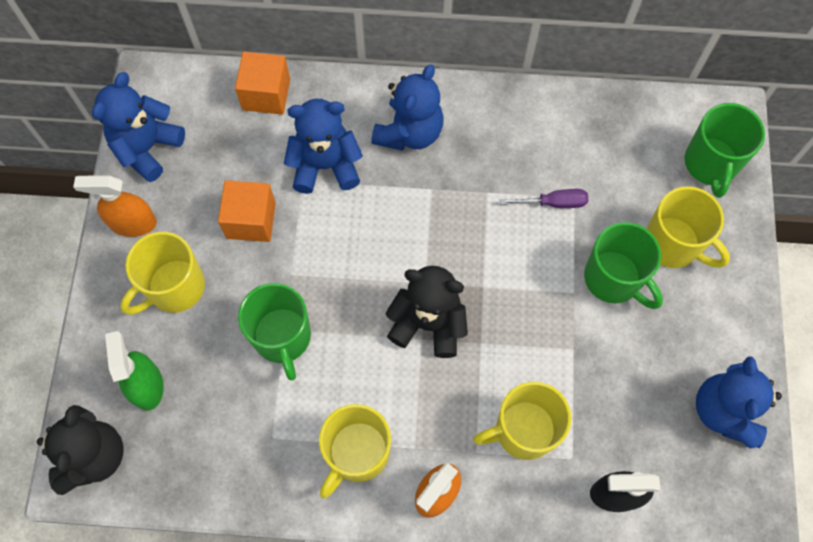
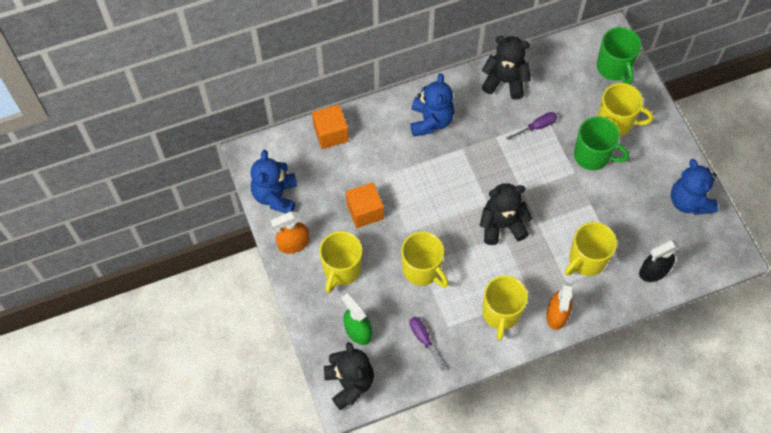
camera: 25 degrees left, 5 degrees down
green mug [238,283,311,381] -> yellow mug [401,232,449,287]
blue teddy bear [284,99,363,194] -> none
none -> purple screwdriver [409,317,445,371]
none -> black teddy bear [482,36,531,100]

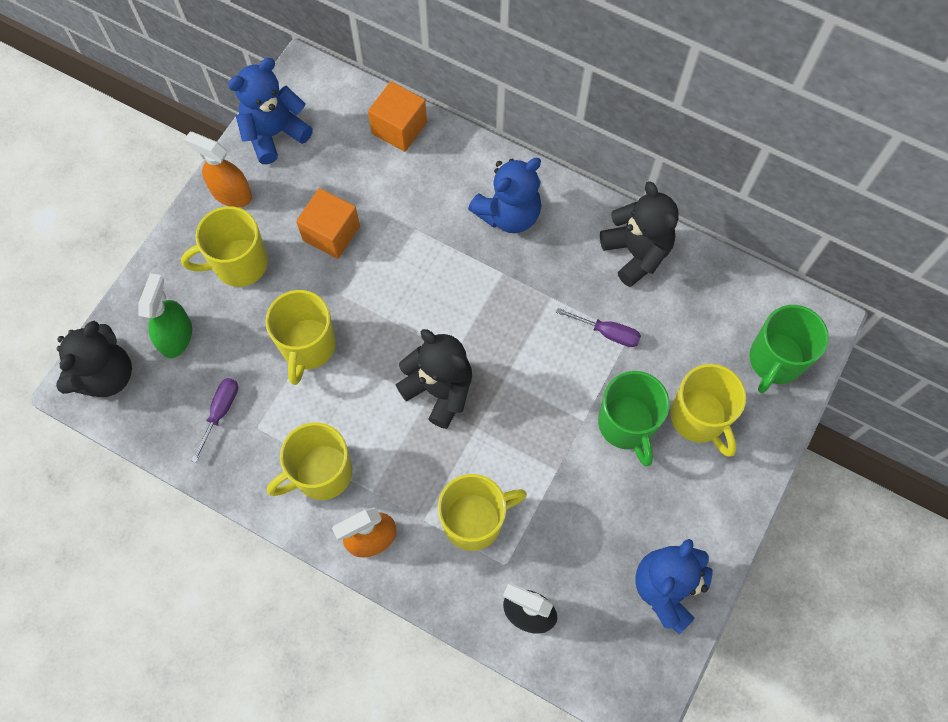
camera: 50 degrees right, 5 degrees up
yellow mug [565,222,617,276] -> yellow mug turned 150 degrees clockwise [438,474,527,551]

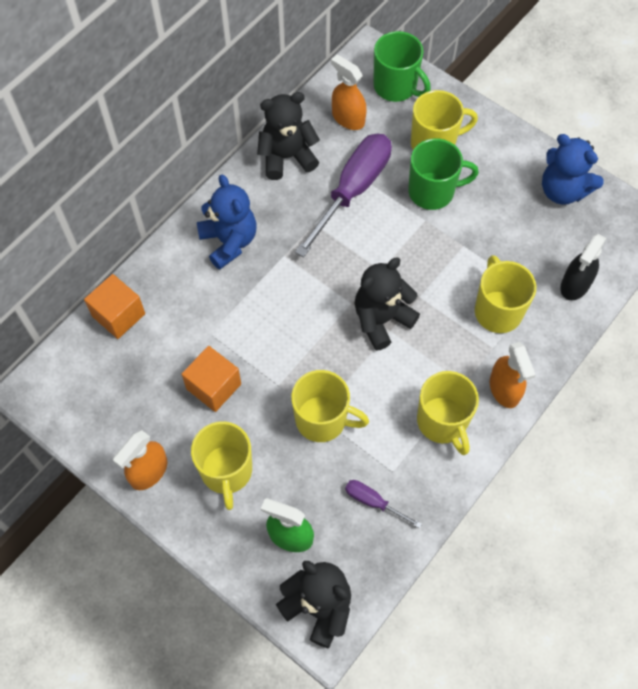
camera: 80 degrees left, 5 degrees down
blue teddy bear [228,58,313,164] -> none
purple screwdriver [556,308,641,347] -> purple screwdriver [295,134,392,257], size x2.19
none -> orange spray bottle [331,55,367,130]

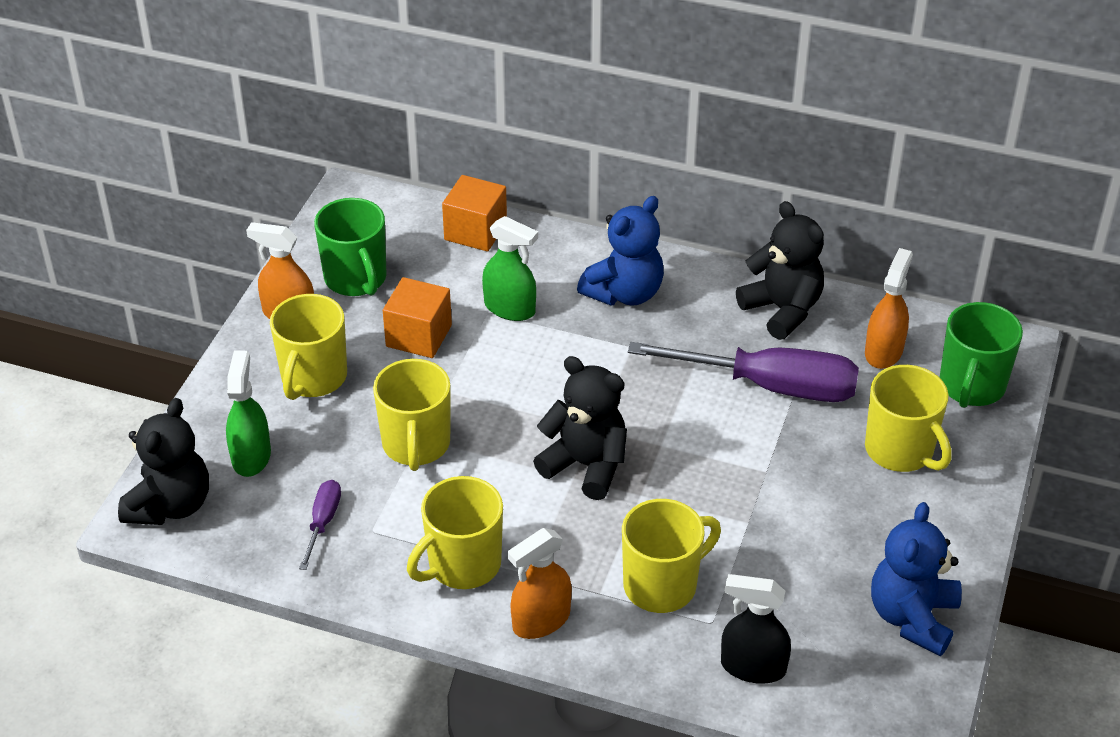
camera: 70 degrees right, 20 degrees down
yellow mug [191,421,252,510] -> yellow mug turned 45 degrees counterclockwise [270,294,347,400]
green mug [408,138,479,210] -> green mug moved to [314,198,387,296]
none -> green spray bottle [482,216,538,321]

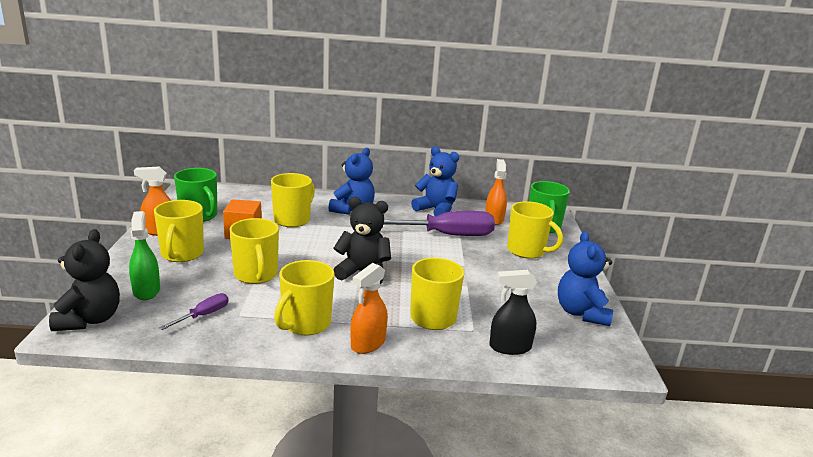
camera: 20 degrees left, 20 degrees down
purple screwdriver [299,480,341,570] -> purple screwdriver turned 45 degrees clockwise [159,293,229,330]
orange cube [442,175,507,251] -> none
green spray bottle [482,216,538,321] -> yellow mug [271,173,315,227]
black teddy bear [736,201,824,340] -> blue teddy bear [411,146,459,216]

